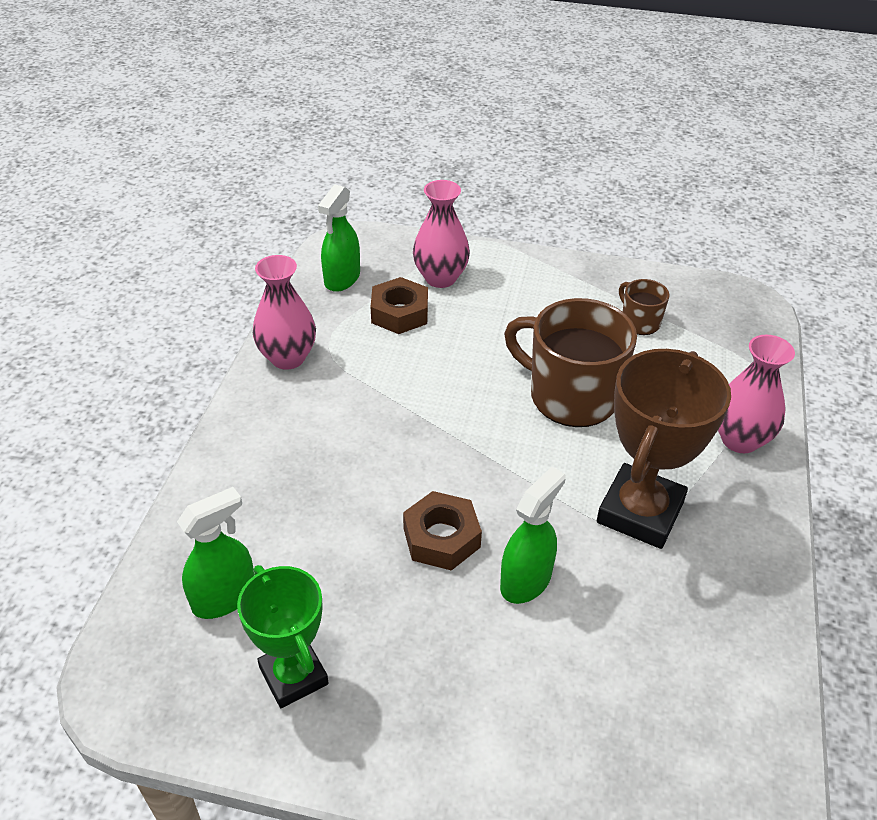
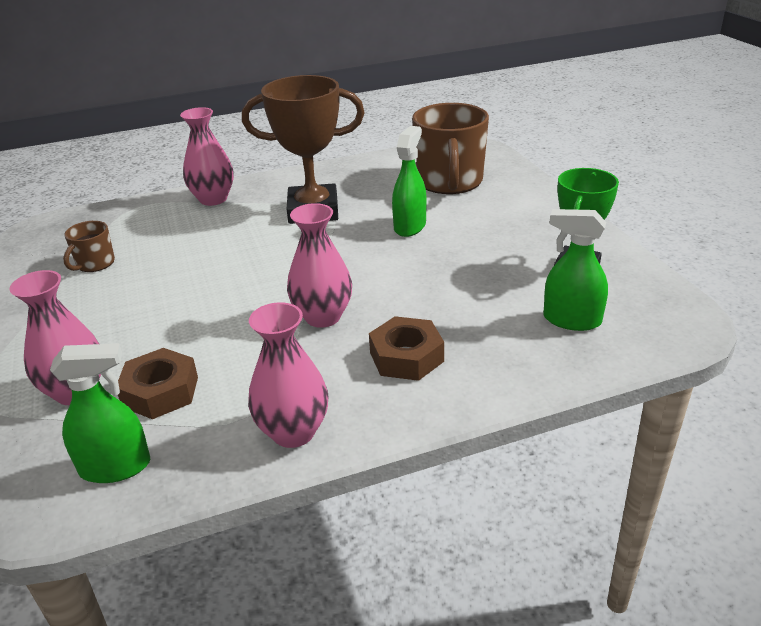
camera: 120 degrees left, 10 degrees down
brown nut [403,491,482,571] -> brown nut moved to [369,316,444,381]
green spray bottle [500,467,566,604] -> green spray bottle turned 105 degrees clockwise [392,126,427,237]
brown mug [504,298,637,427] -> brown mug moved to [412,103,489,194]
none -> pink vase [287,203,352,328]

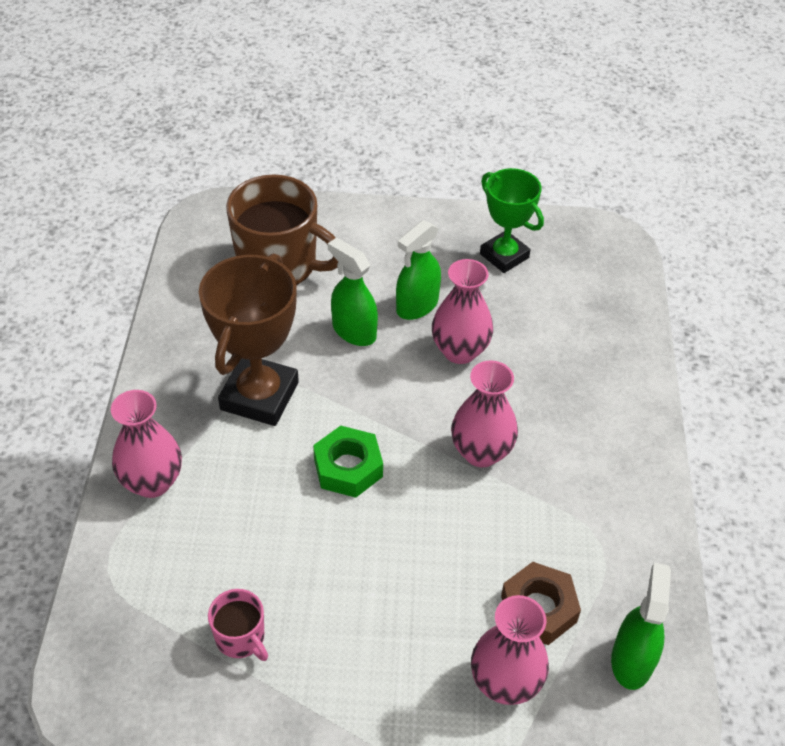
camera: 70 degrees left, 15 degrees up
brown mug [63,221,115,272] -> pink mug [208,589,268,661]
pink vase [248,302,328,448] -> pink vase moved to [432,259,493,364]
brown nut [369,316,444,381] -> none
green spray bottle [543,209,608,331] -> green spray bottle moved to [396,220,441,320]
none -> green nut [313,426,383,498]

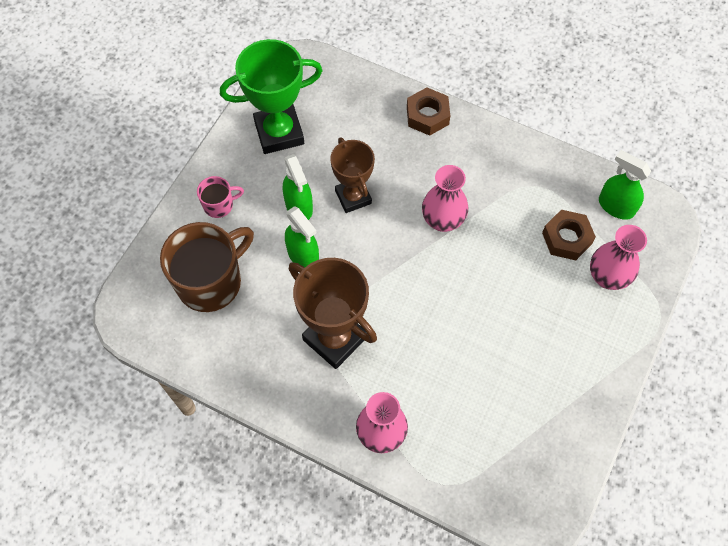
camera: 65 degrees left, 15 degrees up
pink mug [208,589,268,661] -> pink mug moved to [197,176,244,218]
green nut [313,426,383,498] -> none
green spray bottle [328,238,378,346] -> green spray bottle turned 105 degrees counterclockwise [285,206,319,267]
pink vase [432,259,493,364] -> brown trophy [330,137,375,213]
green trophy [480,168,544,273] -> green trophy [220,39,323,154], size x1.51
none -> brown nut [407,87,450,136]

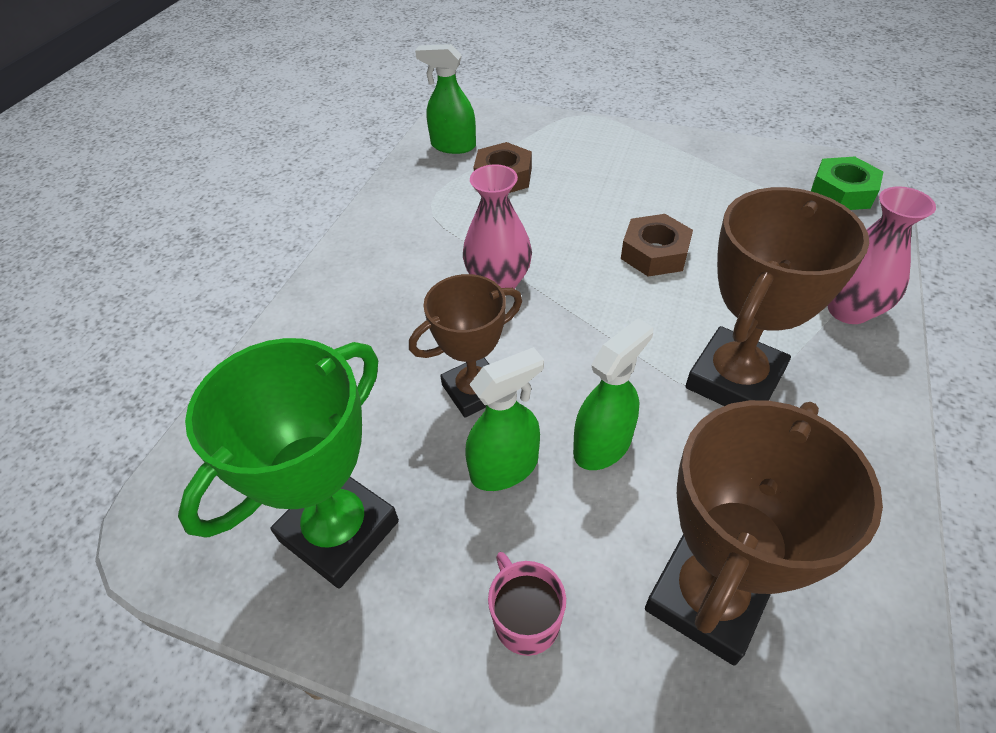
camera: 95 degrees left, 15 degrees down
brown mug [160,222,254,312] -> brown trophy [645,400,883,665]
green trophy [220,39,323,154] -> green trophy turned 60 degrees clockwise [178,338,399,589]
brown nut [407,87,450,136] -> brown nut moved to [621,214,693,277]
pink vase [590,225,647,290] -> none
green spray bottle [599,150,651,220] -> green spray bottle turned 75 degrees clockwise [415,44,476,154]
none -> green nut [811,157,883,210]

